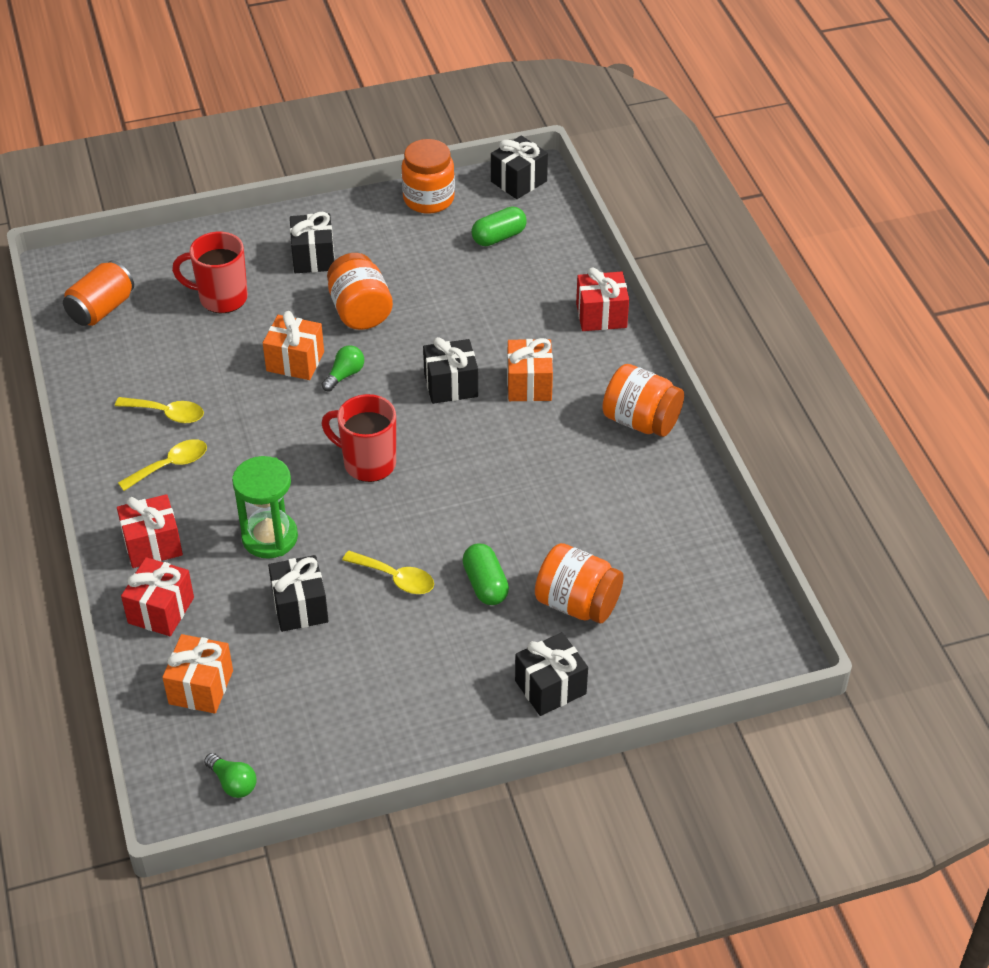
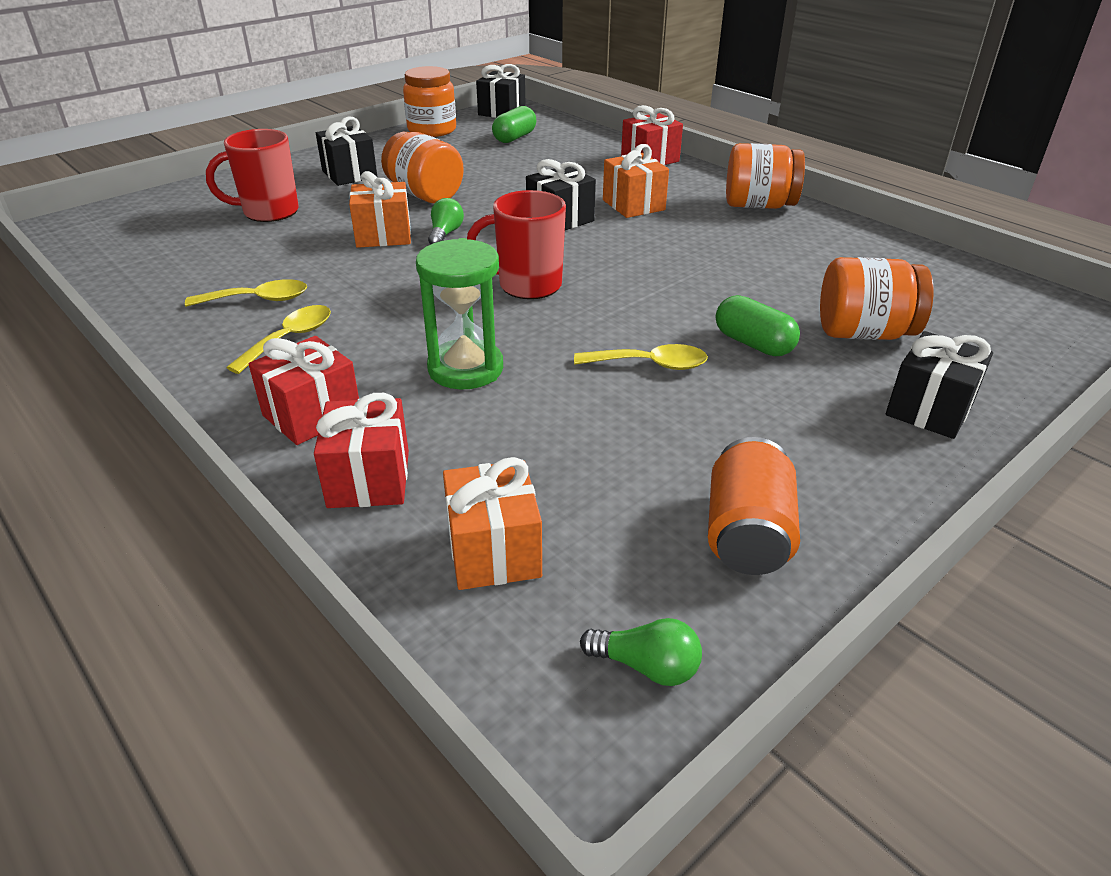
camera: 25 degrees left, 10 degrees down
orange can [63,261,134,326] -> orange can moved to [708,437,800,575]
black gift [268,555,329,632] -> none

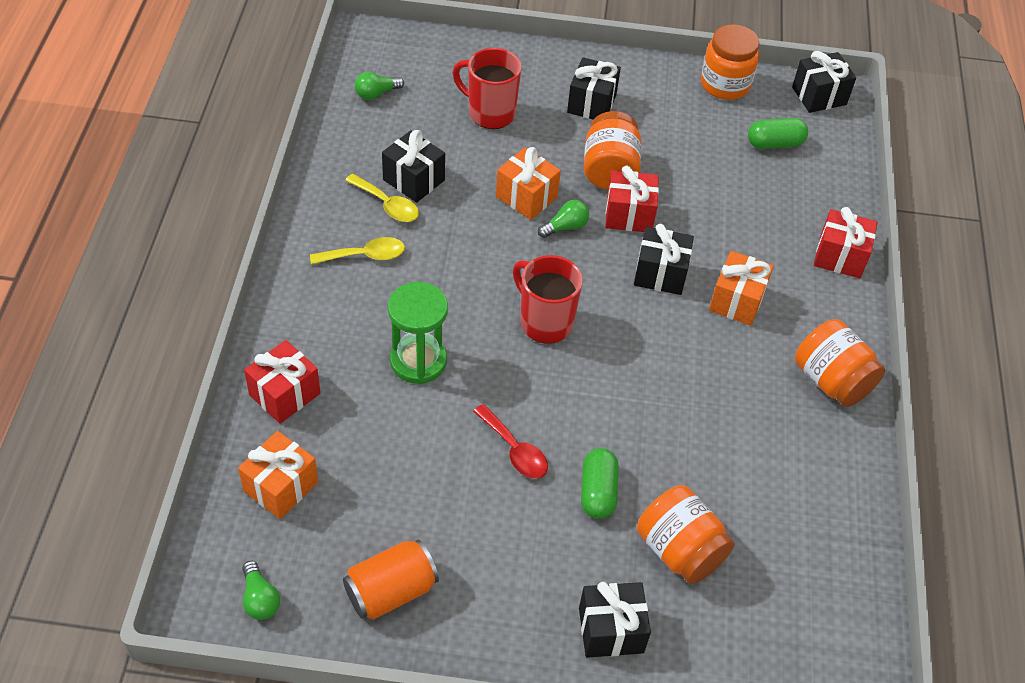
camera: 45 degrees right, 15 degrees up
red gift [249,336,359,445] -> red gift moved to [605,166,659,232]
yellow spoon [574,344,708,370] -> red spoon [473,404,548,478]
none -> green light bulb [355,72,404,100]
none -> black gift [382,130,445,203]

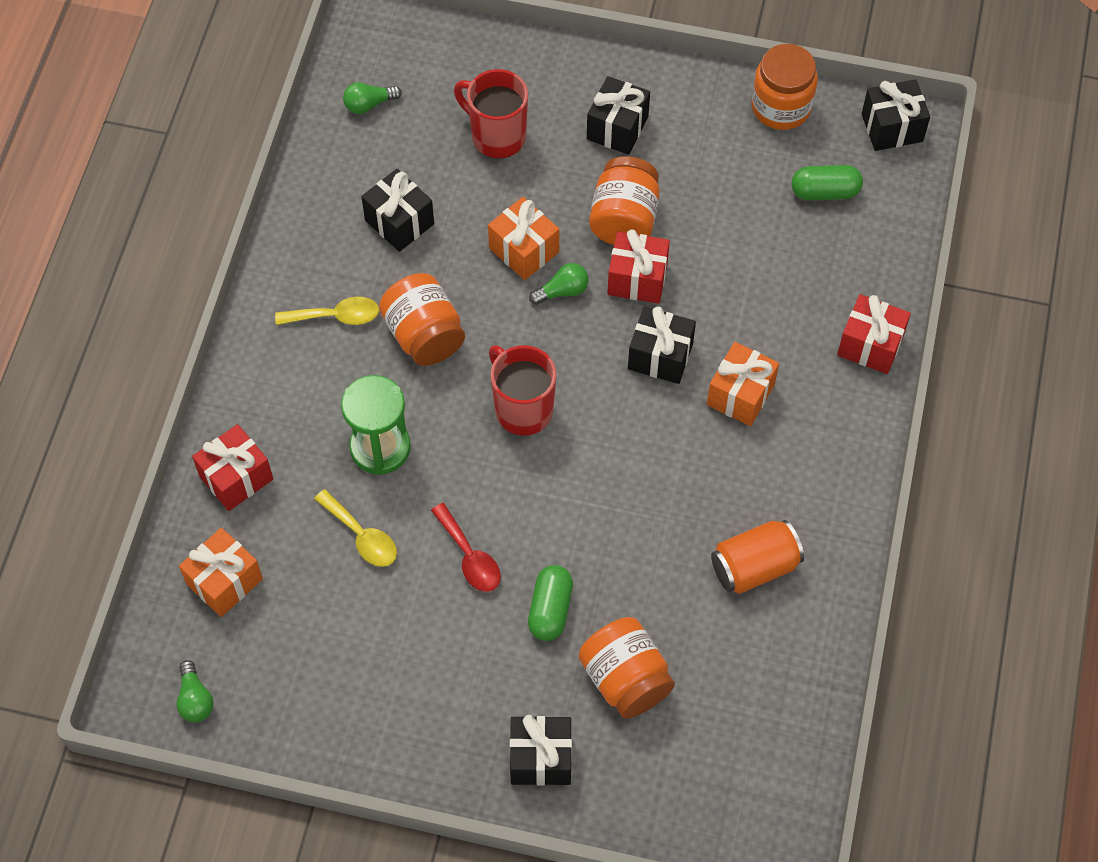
camera: 10 degrees right, 10 degrees up
orange can [343,539,439,620] -> orange can moved to [711,520,804,594]
yellow spoon [345,174,419,222] -> yellow spoon moved to [314,489,397,567]
orange jar [795,319,885,407] -> orange jar moved to [379,273,465,366]

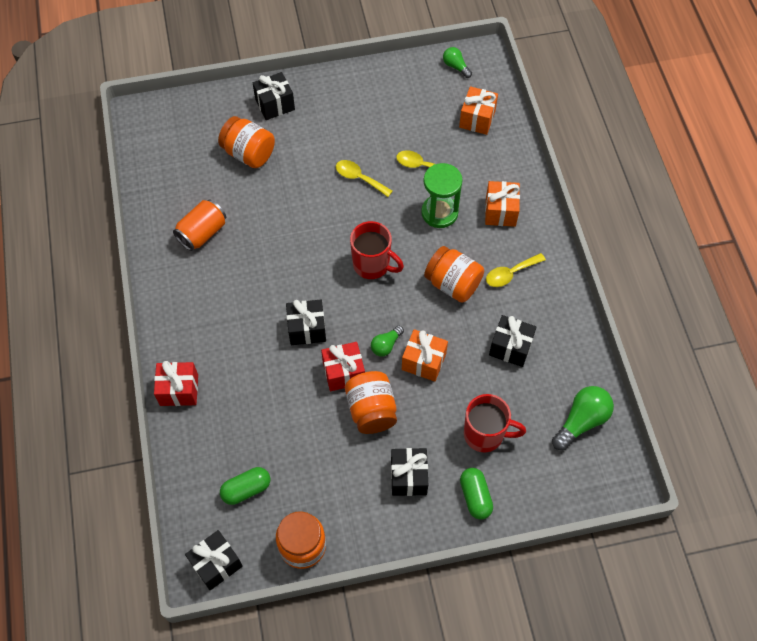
camera: 155 degrees right, 0 degrees up
red gift [192,424,273,511] -> none
green light bulb [343,82,402,114] -> green light bulb [552,386,614,450], size x1.73
red spoon [431,503,501,592] -> yellow spoon [336,160,393,197]
green capsule [528,565,573,641] -> green capsule moved to [460,468,493,520]
orange gift [707,342,779,426] -> orange gift moved to [485,181,520,227]

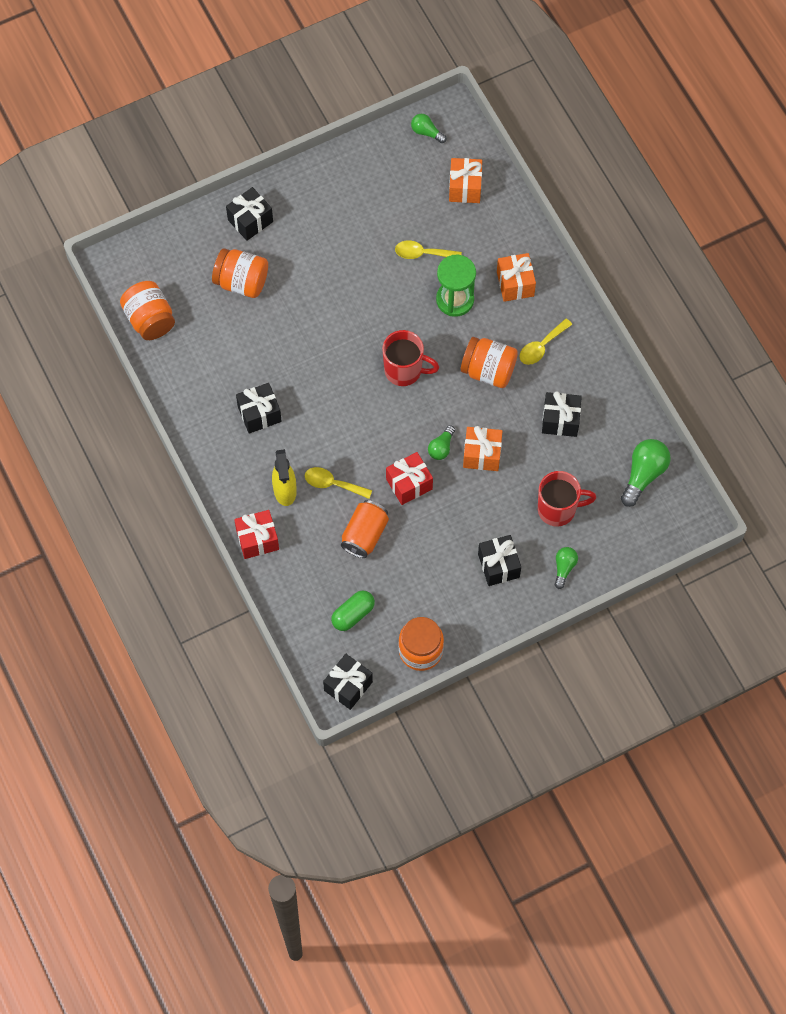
camera: 15 degrees left, 5 degrees up
orange can [173,199,226,251] -> orange can moved to [341,500,389,558]
black gift [286,300,326,345] -> black gift moved to [236,383,282,434]
yellow spoon [336,160,393,197] -> yellow spoon moved to [305,467,372,499]
orange jar [345,371,397,434] -> orange jar moved to [120,281,175,340]
green capsule [460,468,493,520] -> green light bulb [555,547,578,589]
none -> yellow spray bottle [272,449,297,506]

